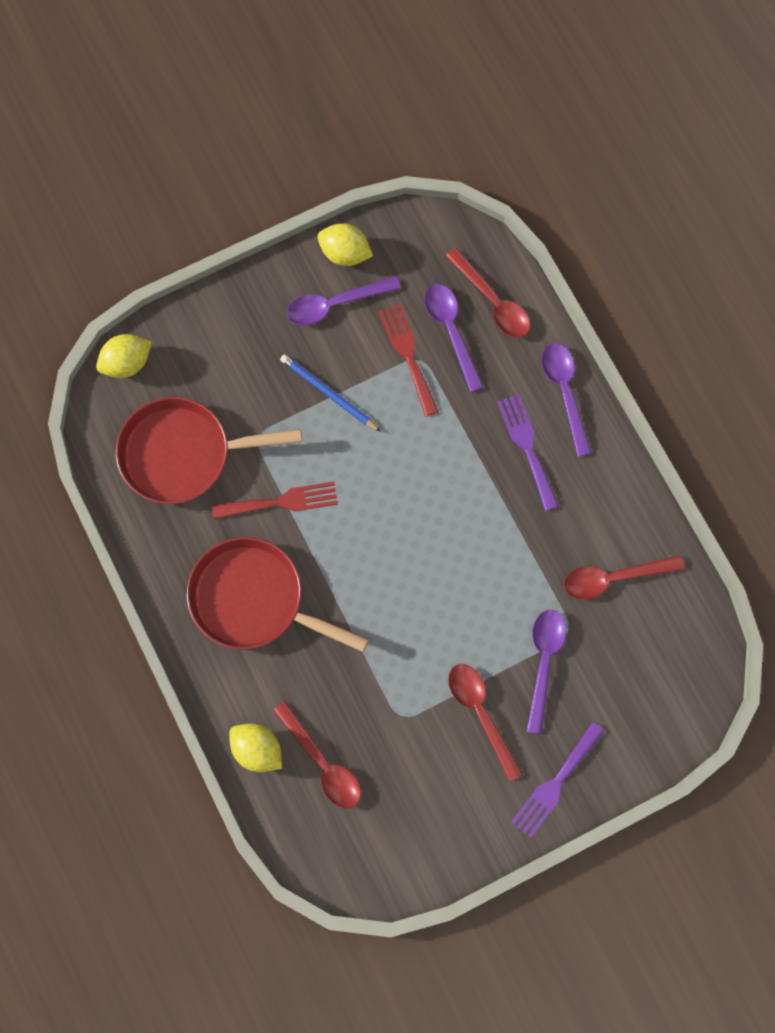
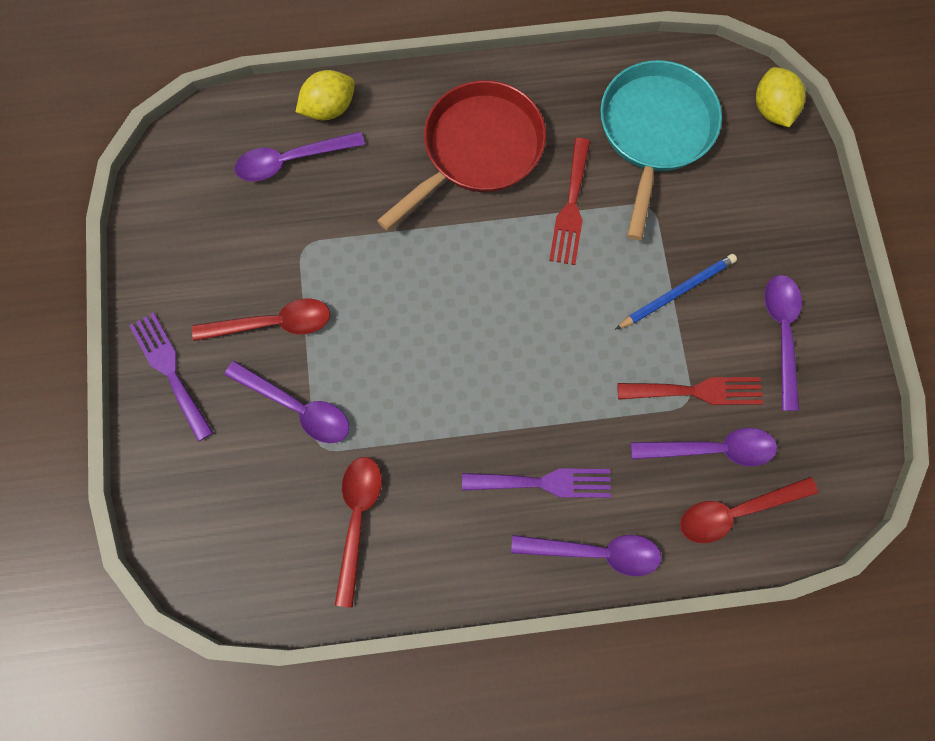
camera: 110 degrees right, 0 degrees up
red pan [116,397,302,504] -> turquoise pan [600,60,722,240]
red spoon [273,701,361,808] -> purple spoon [234,131,365,181]
yellow lemon [317,223,373,266] -> none

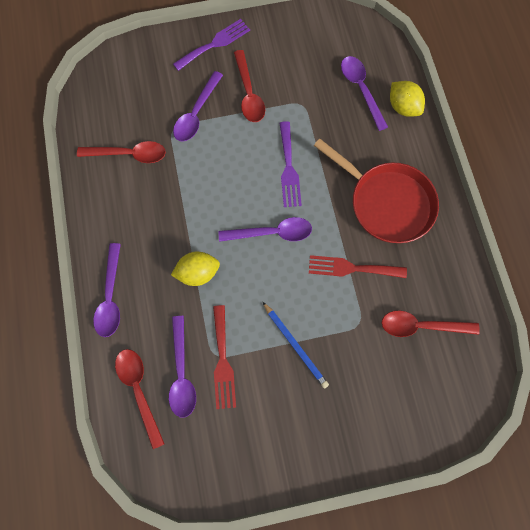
camera: 85 degrees right, 0 degrees up
purple fork [462,468,611,498] -> purple fork moved to [279,121,302,207]
turquoise pan [600,60,722,240] -> red spoon [382,311,480,337]
yellow lemon [756,67,806,127] -> yellow lemon moved to [171,252,220,286]
purple spoon [764,275,802,411] -> purple spoon moved to [219,217,312,242]

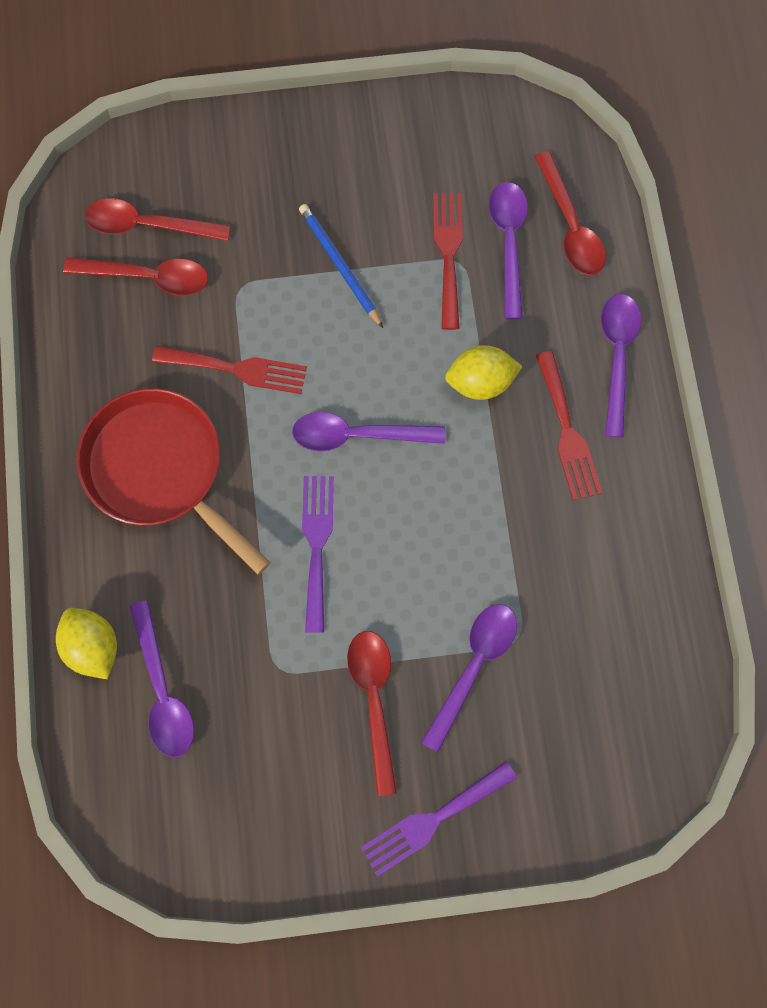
camera: 175 degrees left, 0 degrees up
red spoon [77,141,166,163] -> red spoon moved to [85,199,231,241]
none -> red fork [536,351,602,501]

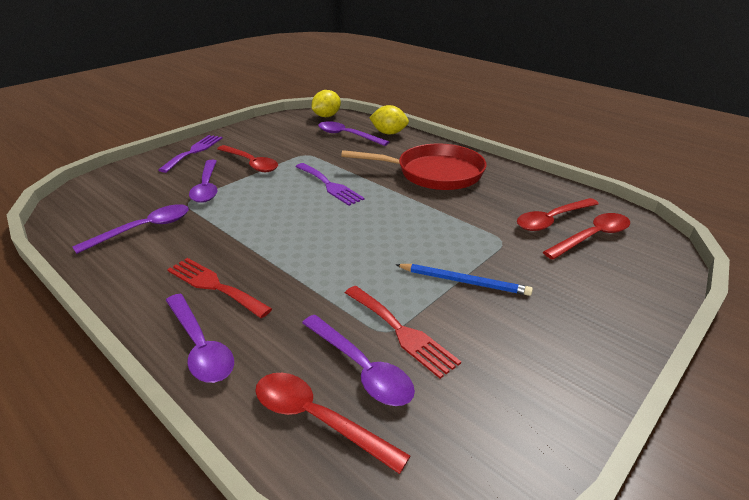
camera: 140 degrees right, 40 degrees down
red fork [152,346,307,394] -> none
purple spoon [292,412,445,451] -> purple spoon moved to [72,204,189,254]
yellow lemon [445,345,523,400] -> yellow lemon moved to [312,90,341,117]

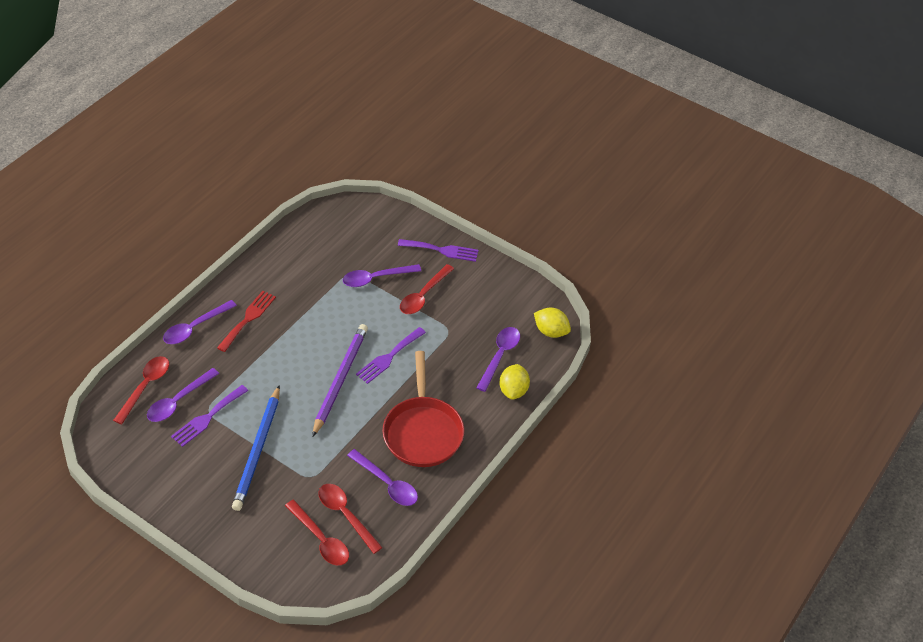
camera: 80 degrees right, 15 degrees up
purple spoon [72,204,189,254] -> purple spoon moved to [347,449,418,506]
red fork [345,286,461,379] -> purple fork [171,385,248,447]
blue pencil [396,264,533,296] -> blue pencil [232,385,280,511], size x1.59
none -> purple pencil [312,324,368,437]

